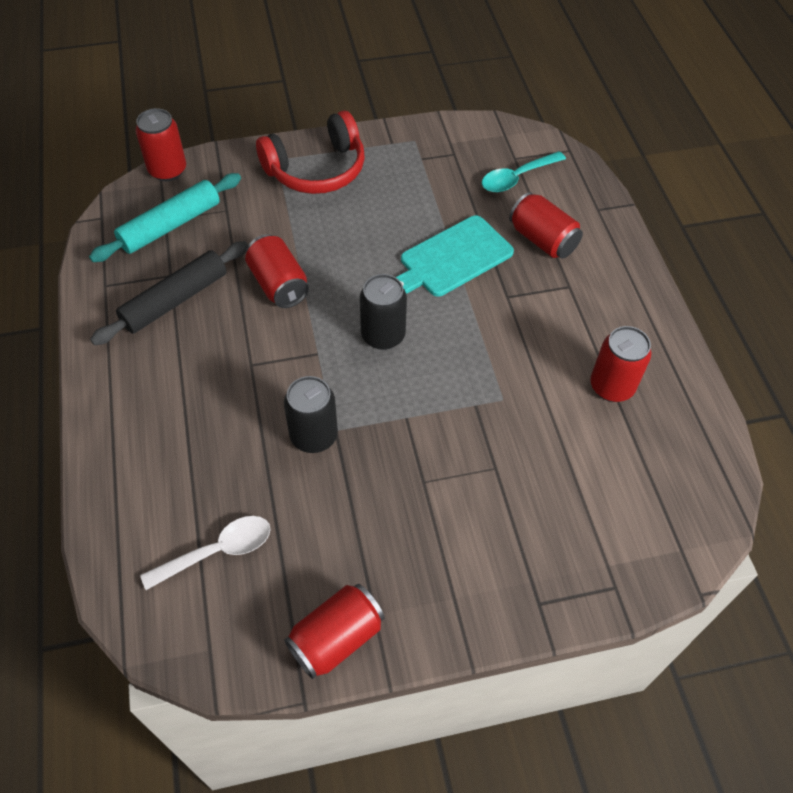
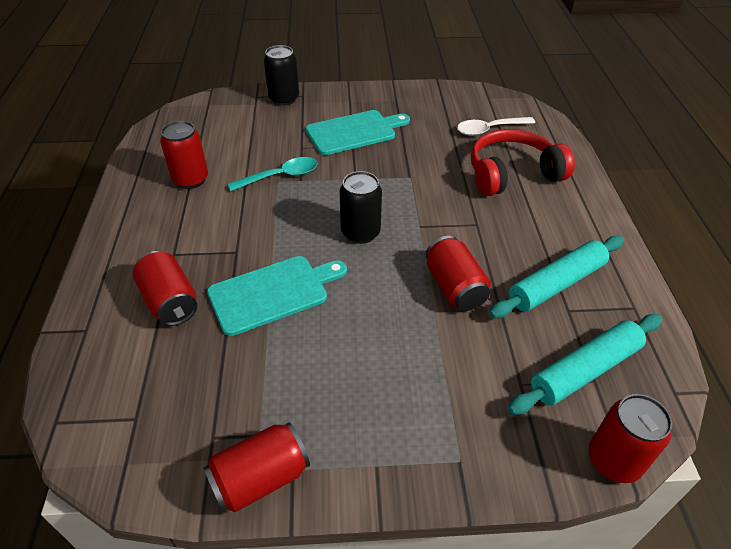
camera: 170 degrees left, 10 degrees down
black rolling pin [90,241,248,345] -> turquoise rolling pin [489,236,624,318]
red headphones [256,111,365,194] -> red headphones moved to [471,129,575,196]
black can [284,376,338,453] -> black can moved to [264,45,299,106]
red can [284,584,385,679] -> red can moved to [203,422,310,512]
turquoise spoon [482,151,566,192] -> turquoise spoon moved to [228,157,318,191]
none -> turquoise cutting board [306,110,410,155]

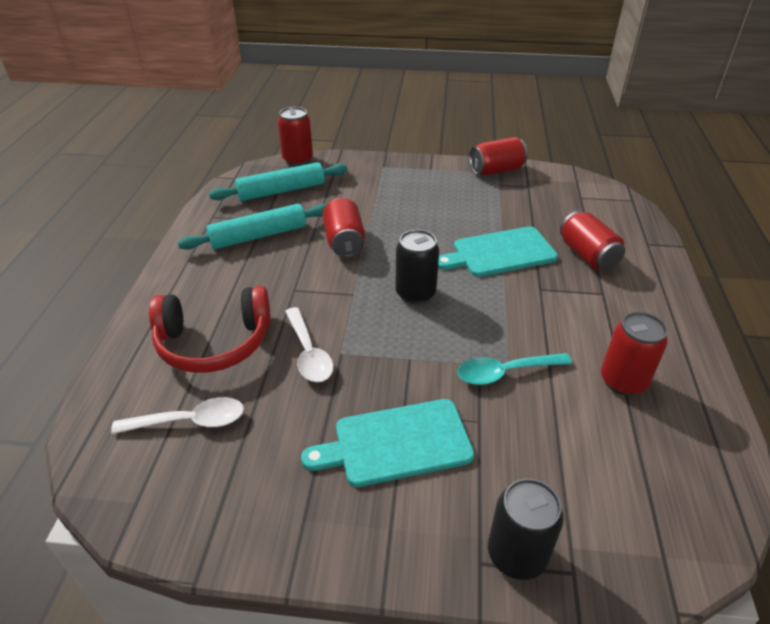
camera: 170 degrees left, 5 degrees down
none -> white spoon [285,307,334,382]

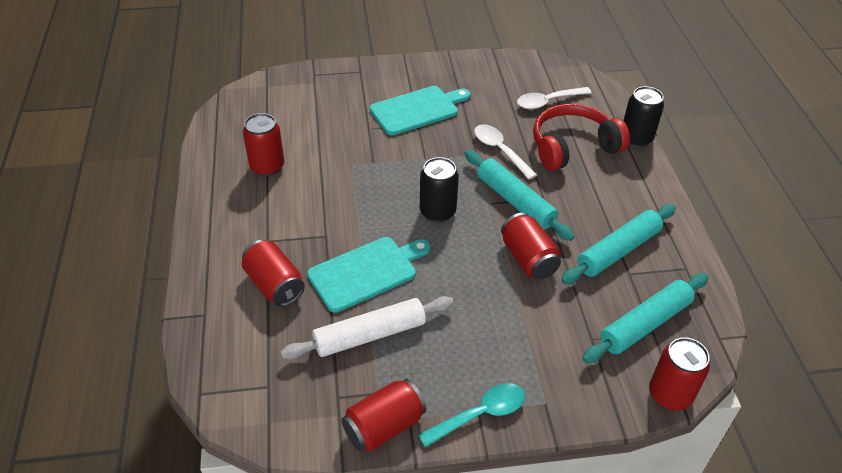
camera: 165 degrees right, 5 degrees up
turquoise spoon [458,353,572,385] -> turquoise spoon moved to [418,383,525,447]
black can [488,478,563,580] -> black can moved to [623,86,664,147]
none -> white rolling pin [281,296,454,359]
none -> turquoise rolling pin [465,150,574,241]

